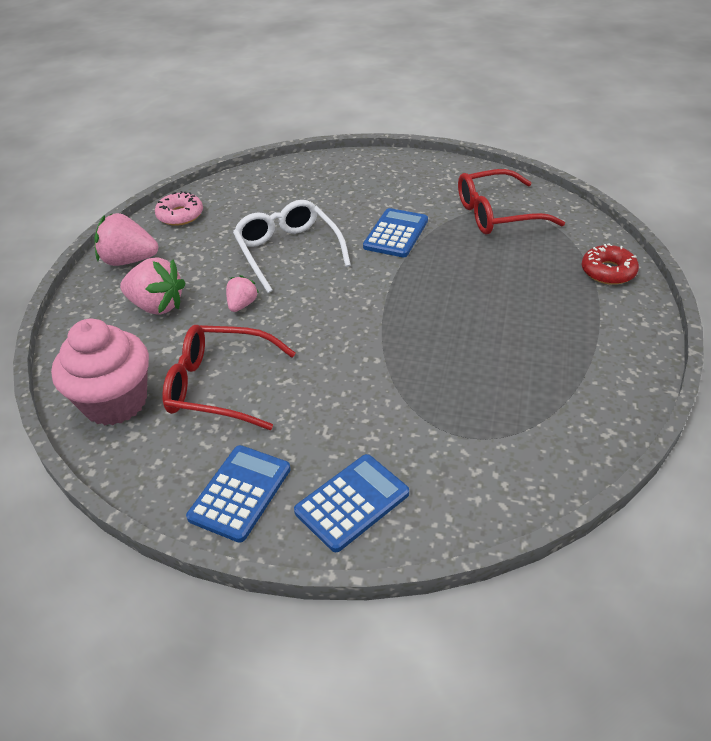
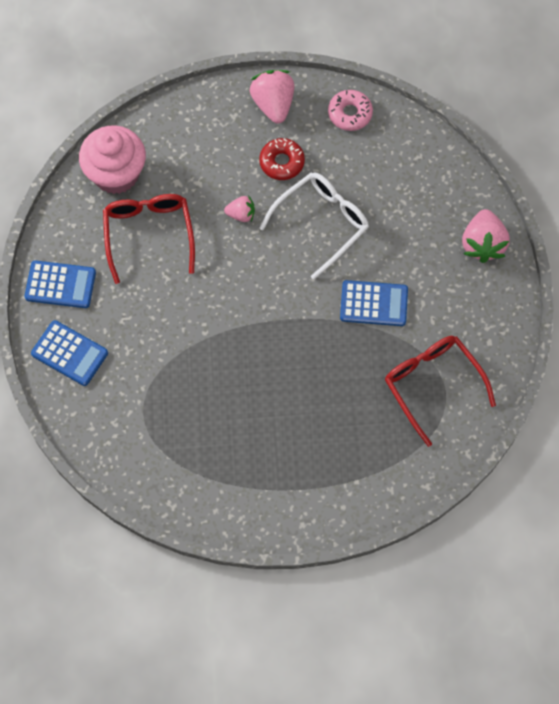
camera: 70 degrees right, 25 degrees up
pink strawberry [120,257,186,315] -> pink strawberry moved to [462,209,510,263]
red donut [582,243,639,285] -> red donut moved to [259,138,305,180]

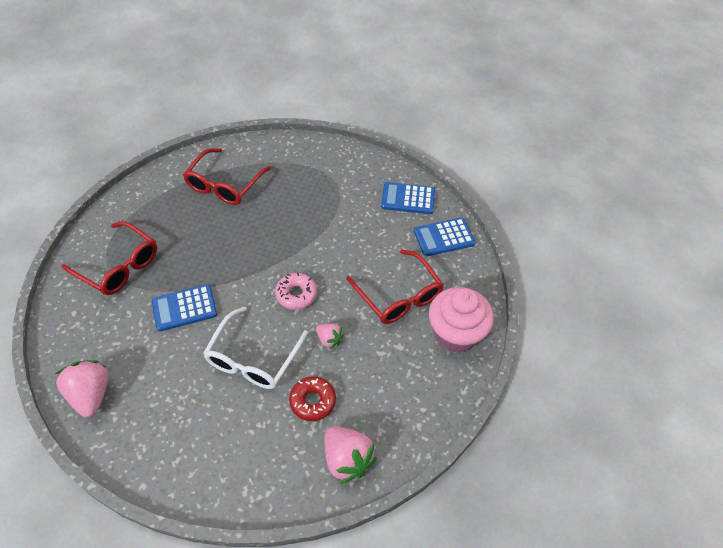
camera: 155 degrees right, 15 degrees down
pink strawberry [224,195,255,222] -> pink strawberry turned 120 degrees counterclockwise [316,323,344,350]
pink donut [328,90,373,131] -> pink donut moved to [275,273,317,310]
none -> red glasses [183,148,271,205]

